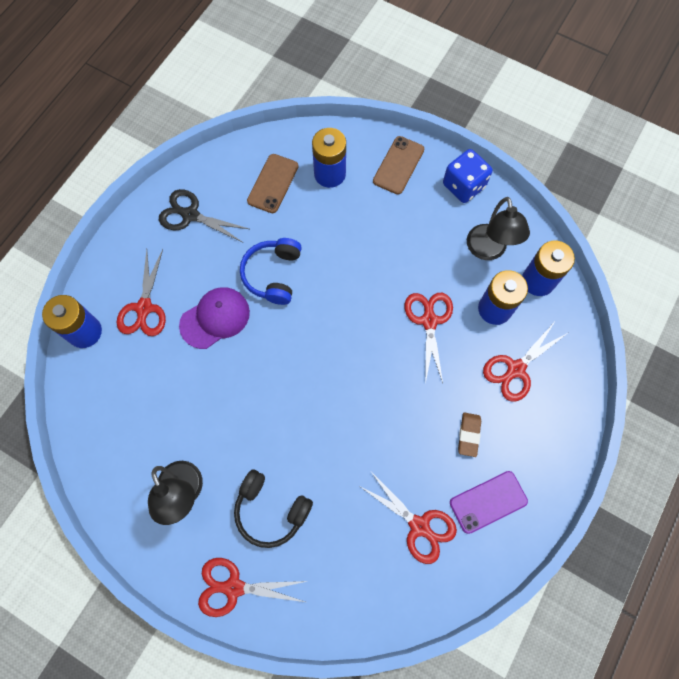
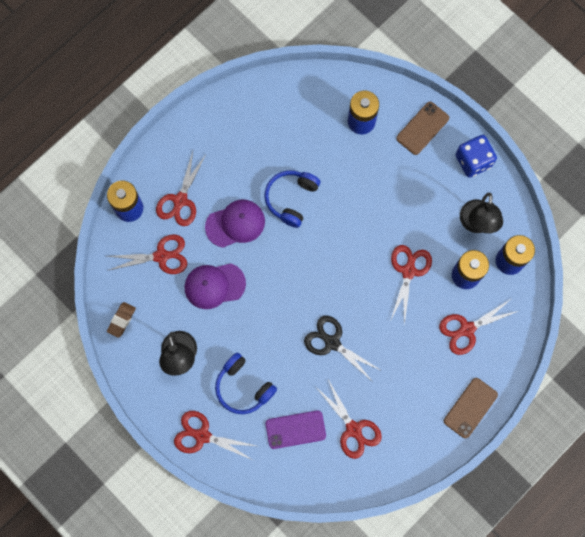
camera: 15 degrees right, 5 degrees up
black scissors [159,189,249,242] -> black scissors moved to [304,316,382,382]
black headphones [234,469,313,548] -> blue headphones [215,353,277,414]
brown phone [247,154,299,213] -> brown phone moved to [444,378,498,438]
purple phone [450,471,528,534] -> purple phone moved to [266,410,326,449]
brown eraser [458,413,481,457] -> brown eraser moved to [107,302,136,338]
none -> red scissors [107,234,187,274]
none -> purple cap [185,263,246,309]

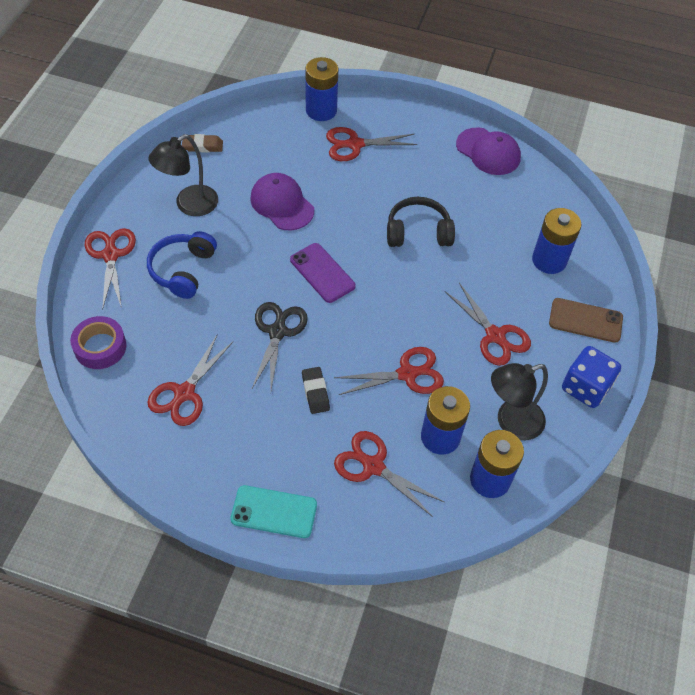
camera: 60 degrees right, 20 degrees down
red scissors [107,234,187,274] -> red scissors moved to [445,283,531,366]
purple cap [205,200,265,248] -> purple cap moved to [456,127,521,175]
blue headphones [264,170,320,228] -> black headphones [387,197,455,247]
purple phone [266,410,326,449] -> purple phone moved to [290,243,356,303]
brown phone [444,378,498,438] -> turquoise phone [230,485,317,538]
none -> purple tape [70,316,126,369]
none -> black eraser [302,367,330,414]

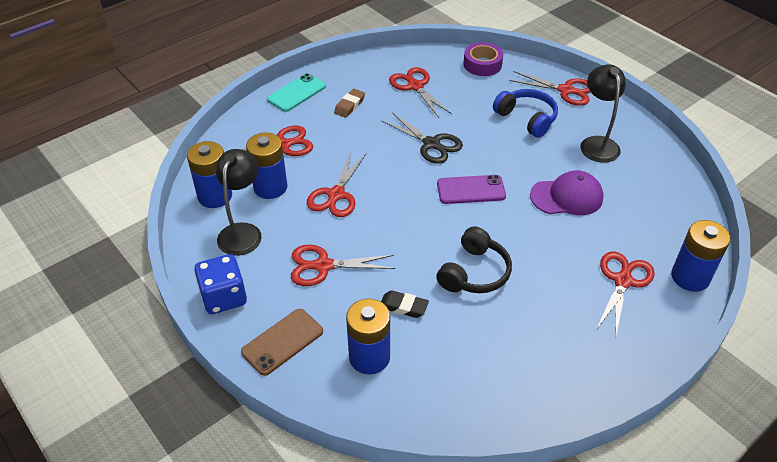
camera: 125 degrees right, 10 degrees down
brown eraser [182,134,223,152] -> brown eraser moved to [334,89,365,118]
black eraser [302,367,330,414] -> black eraser moved to [381,290,429,318]
purple cap [456,127,521,175] -> none

